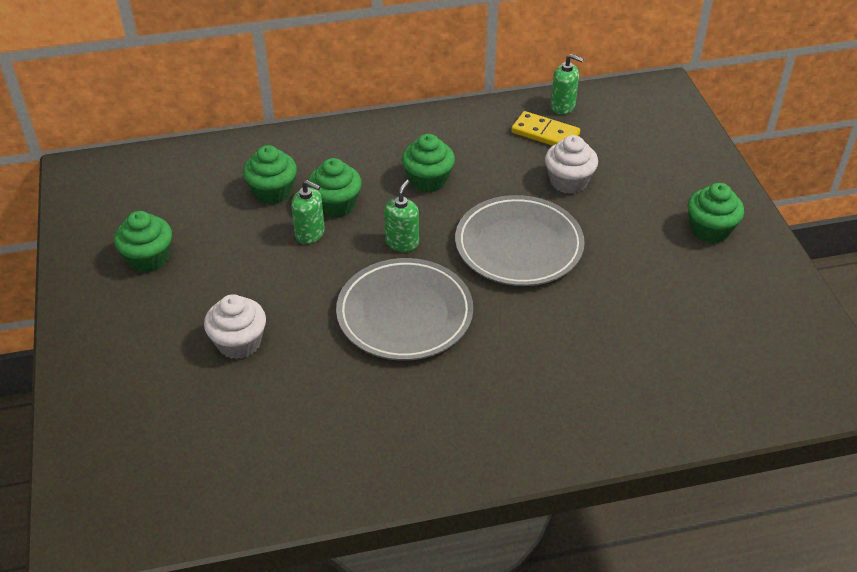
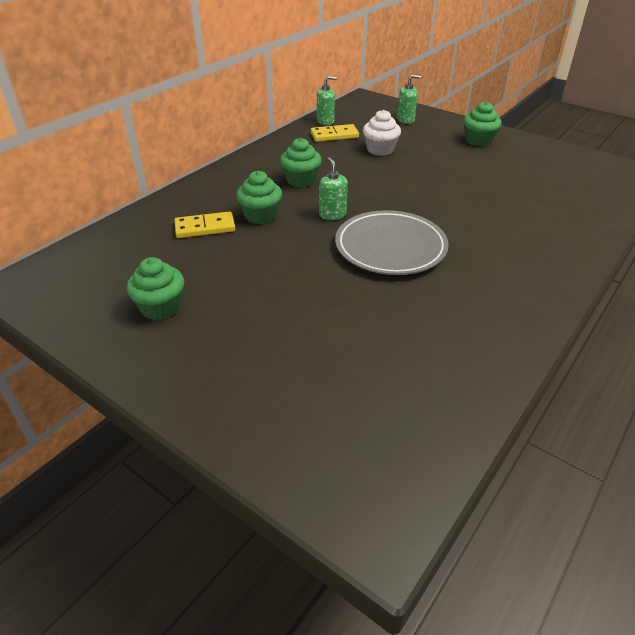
camera: 40 degrees left, 5 degrees down
white cupcake [204,294,266,359] -> none
green cupcake [243,145,297,204] -> yellow domino [175,211,235,238]
green soap dispenser [291,180,325,244] -> green soap dispenser moved to [397,75,421,124]
grey plate [455,195,585,286] -> none

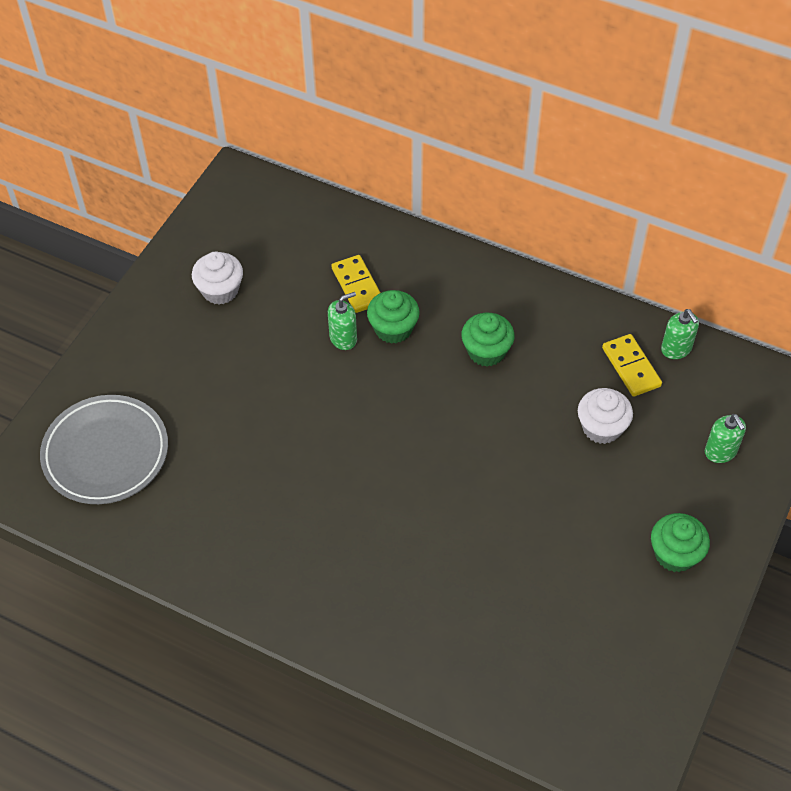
camera: 80 degrees right, 15 degrees up
green cupcake [126,257,184,320] -> white cupcake [192,252,243,305]
green soap dispenser [319,157,348,220] -> green soap dispenser moved to [328,292,357,350]
grey plate [335,210,449,275] -> grey plate moved to [40,395,168,504]

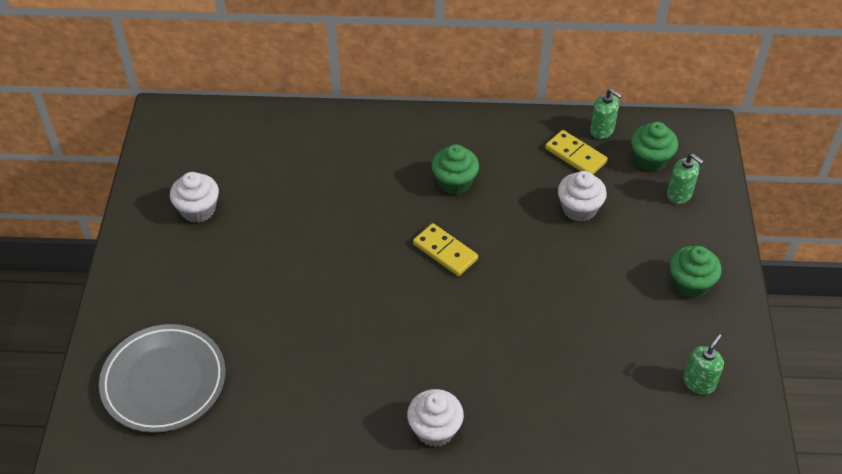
camera: 25 degrees left, 5 degrees down
green soap dispenser [328,292,357,350] -> green soap dispenser moved to [683,334,724,395]
yellow domino [332,255,380,313] -> yellow domino moved to [413,223,478,276]
green cupcake [367,290,420,344] -> green cupcake moved to [631,122,678,172]
none -> white cupcake [407,389,464,447]

